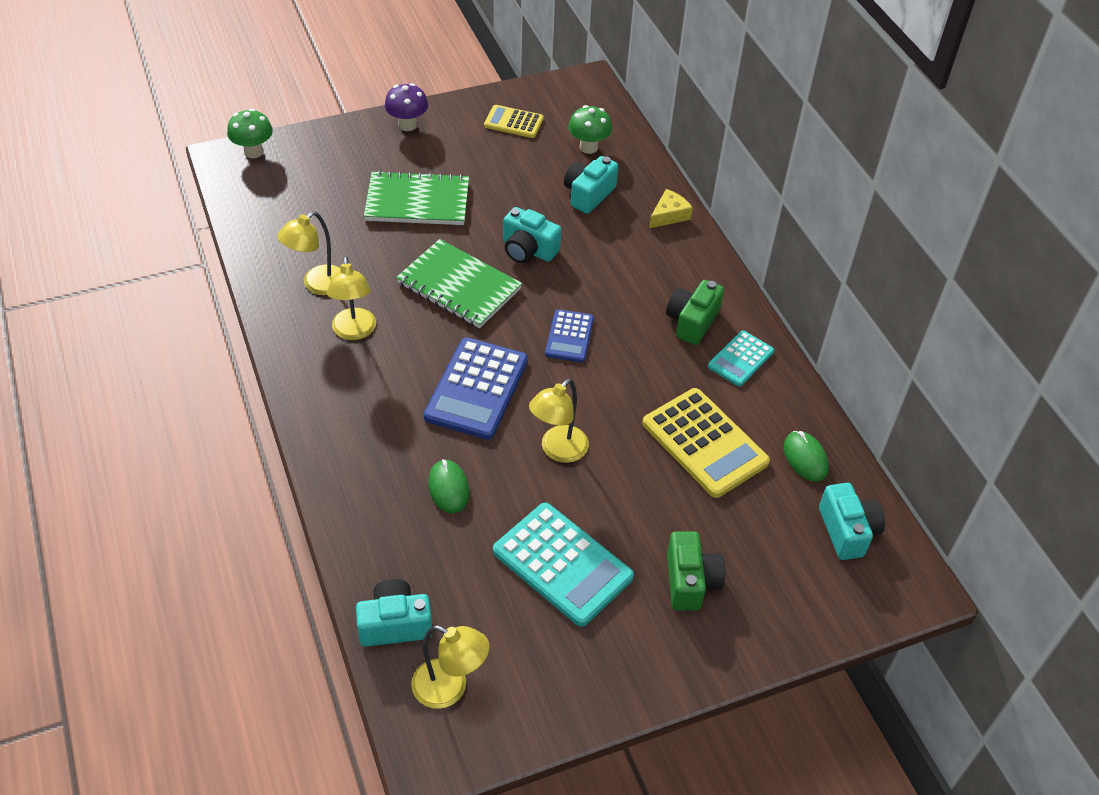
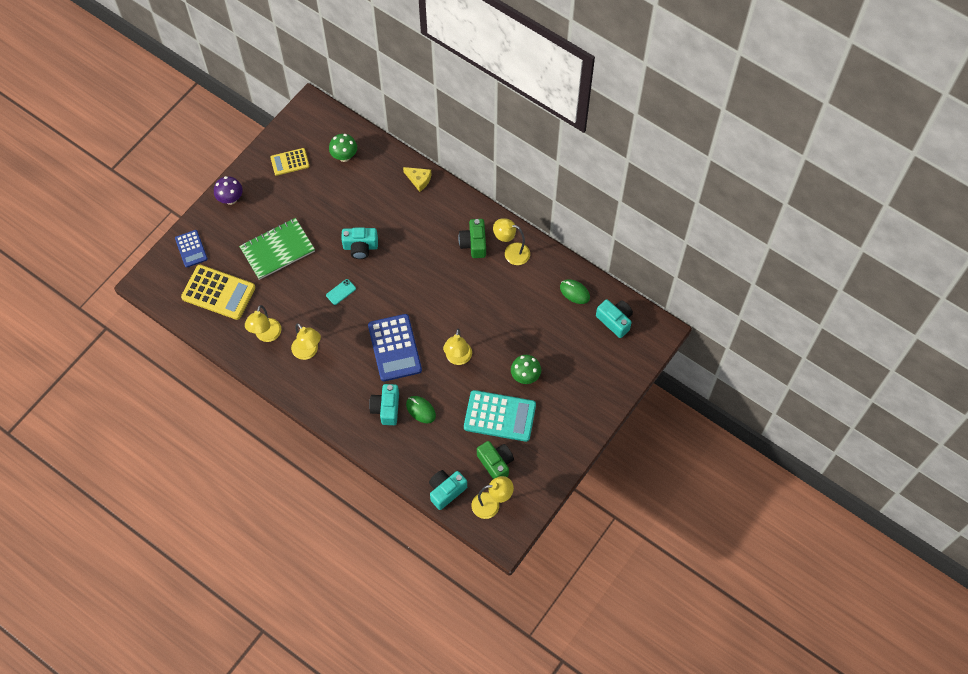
camera: 30 degrees left, 15 degrees up
green mushroom [227,109,273,158] -> green mushroom moved to [511,355,541,384]
green notebook [396,239,522,328] -> turquoise phone [326,279,356,305]
blue calculator [545,309,594,362] -> blue calculator moved to [175,230,208,268]
turquoise camera [564,156,618,214] -> turquoise camera moved to [369,384,399,425]
yellow calculator [642,388,770,498] -> yellow calculator moved to [181,265,255,320]
yellow cheese [649,189,693,228] -> yellow cheese turned 105 degrees clockwise [403,167,432,192]
green camera [667,532,725,611] -> green camera moved to [477,441,514,479]
turquoise calculator [708,330,774,387] -> yellow lamp [493,218,530,265]

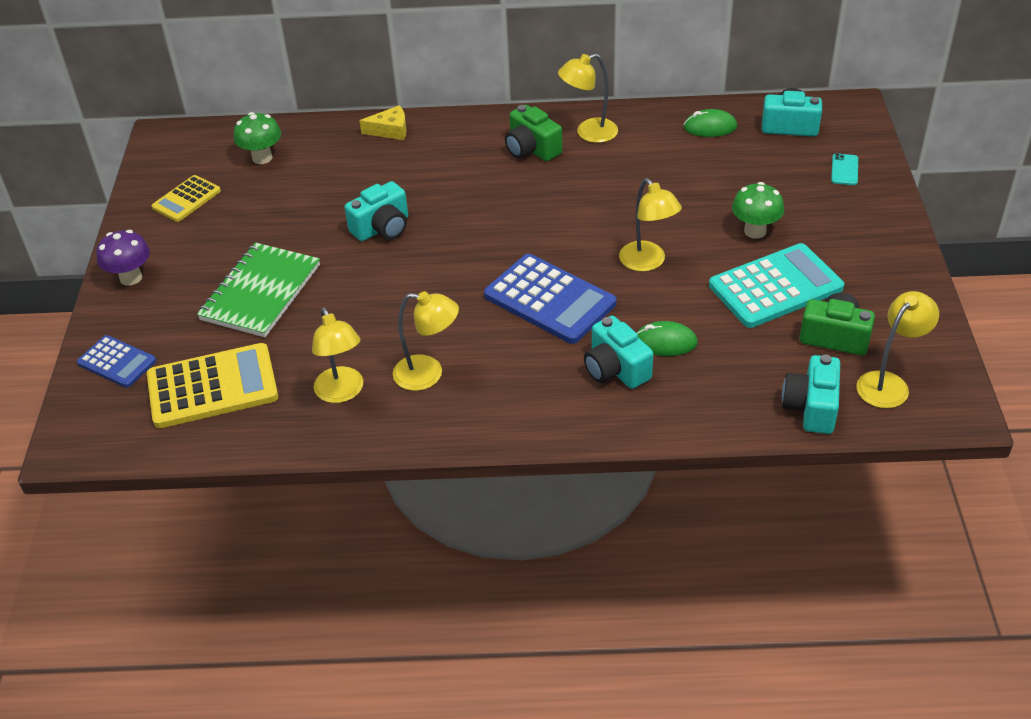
camera: 35 degrees left, 20 degrees down
turquoise phone [326,279,356,305] -> turquoise phone moved to [831,153,858,185]

